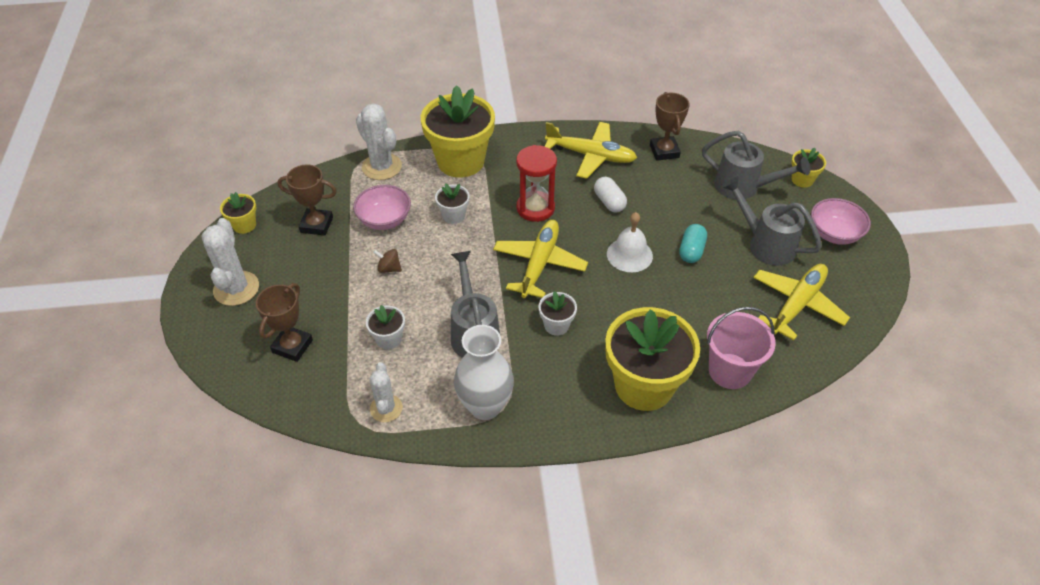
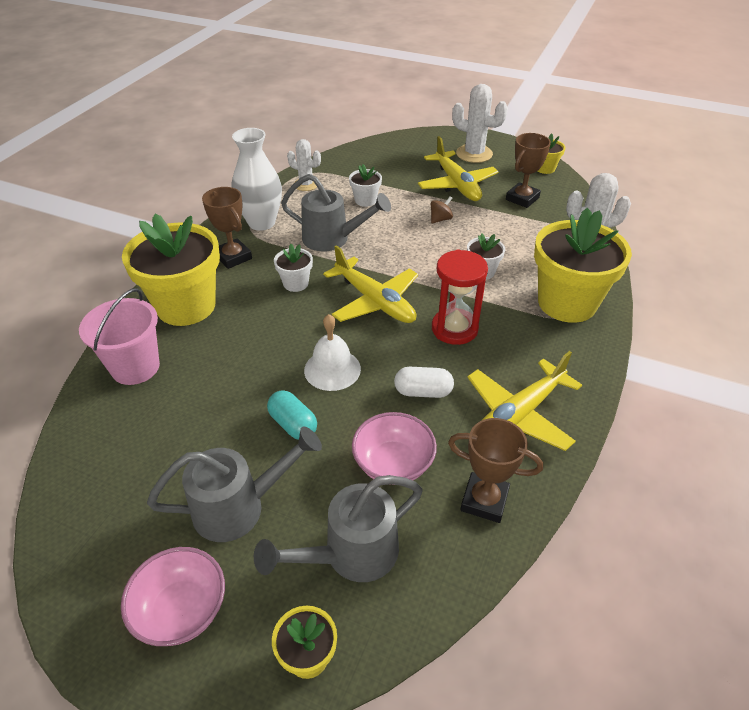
camera: 120 degrees right, 5 degrees down
brown trophy [256,283,313,362] -> brown trophy moved to [202,187,252,269]
pink bowl [353,185,411,230] -> pink bowl moved to [352,412,437,485]
yellow plane [753,264,850,340] -> yellow plane moved to [418,136,498,201]

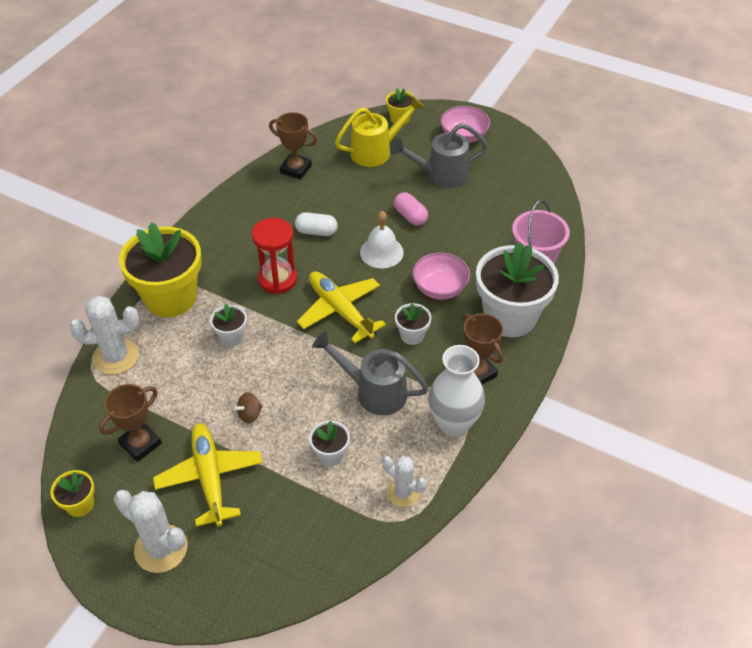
camera: 175 degrees left, 5 degrees up
yellow flower pot [122,214,220,326] -> white flower pot [476,242,559,337]
grey watering can [254,475,423,582] -> yellow watering can [335,96,424,167]
turquoise capsule [267,390,317,440] -> pink capsule [394,192,428,226]
pink bowl [352,412,437,485] -> pink bowl moved to [412,253,470,300]
yellow plane [467,351,582,451] -> none

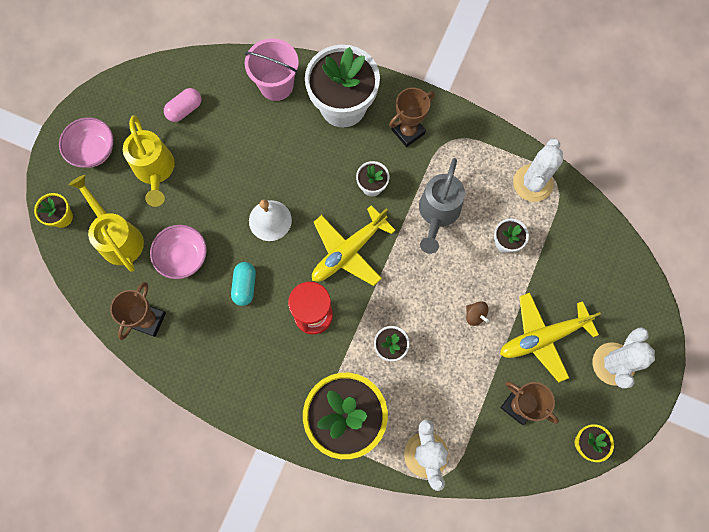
camera: 95 degrees left, 25 degrees up
white capsule [295,212,338,236] -> turquoise capsule [231,262,256,306]
white cactus [382,456,427,507] -> white cactus [513,139,563,202], size x1.55
grey watering can [390,123,488,188] -> yellow watering can [123,115,175,207]
pink capsule [394,192,428,226] -> pink capsule moved to [164,88,202,122]
pink bowl [412,253,470,300] -> pink bowl moved to [150,225,207,279]
white vase [428,345,485,437] -> none

